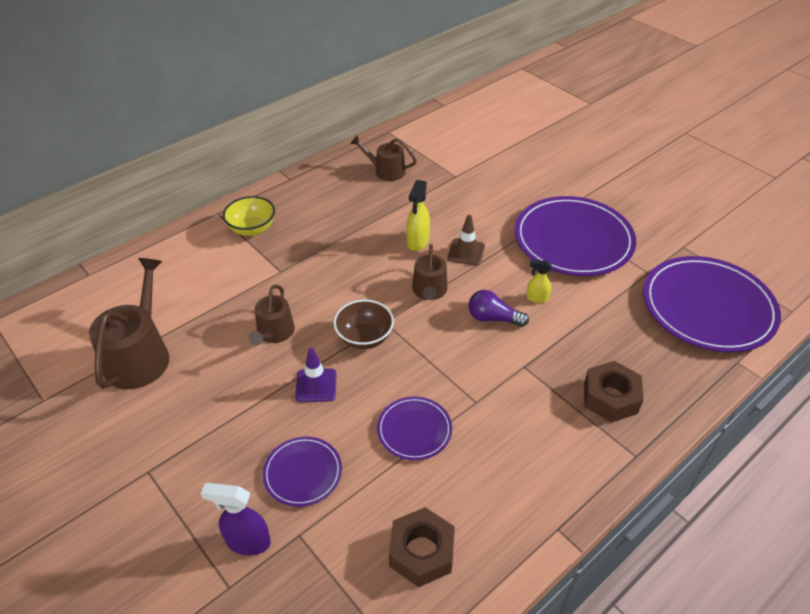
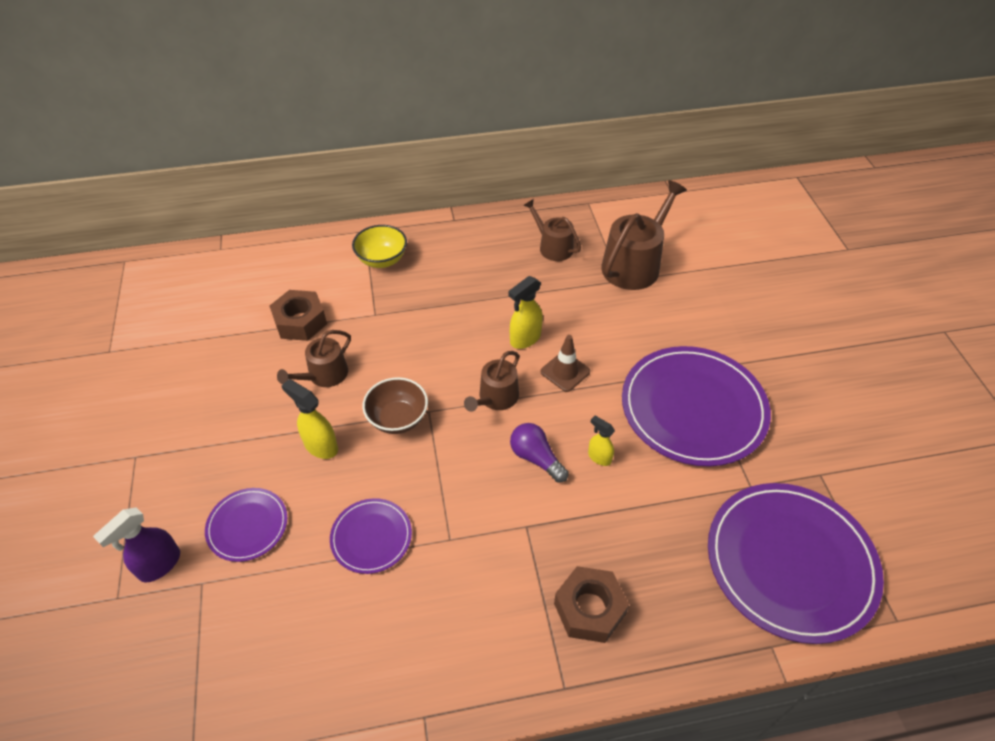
camera: 30 degrees right, 5 degrees up
brown watering can [89,258,169,389] -> brown watering can moved to [601,180,687,290]
purple spray bottle [201,483,271,556] -> purple spray bottle turned 90 degrees counterclockwise [93,507,180,582]
purple traffic cone [295,348,336,402] -> yellow spray bottle [281,379,338,459]
brown nut [389,507,455,587] -> brown nut moved to [270,290,327,341]

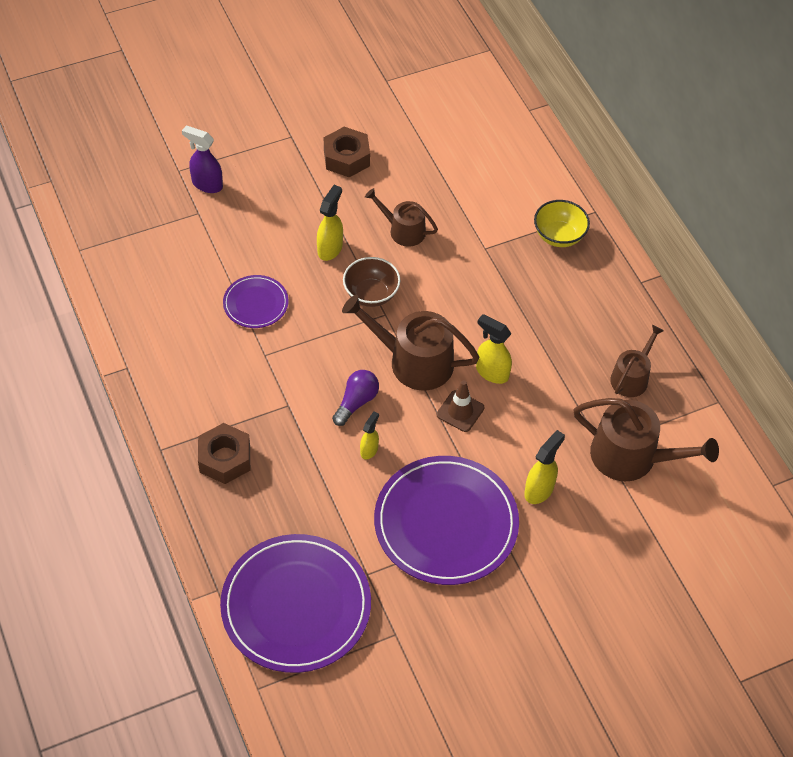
camera: 75 degrees right, 5 degrees up
purple plate [205,488,287,562] -> none
brown nut [270,290,327,341] -> brown nut moved to [324,127,370,177]
brown watering can [464,351,519,412] -> brown watering can [342,295,479,390], size x1.67
none -> yellow spray bottle [524,430,565,504]

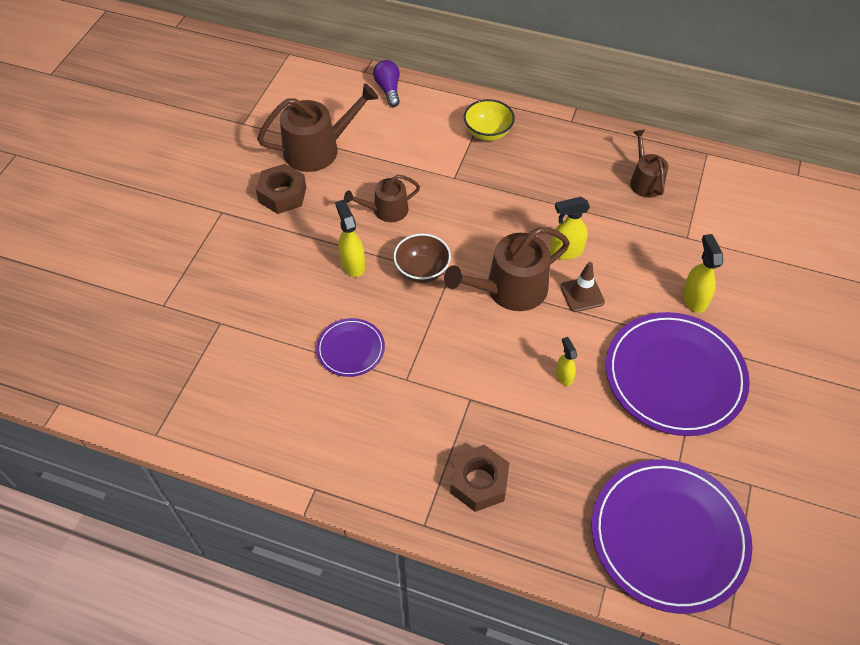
camera: 45 degrees left, 0 degrees up
purple spray bottle [182,126,223,193] -> none
purple light bulb [332,370,379,426] -> purple light bulb moved to [373,60,400,107]
brown watering can [574,398,719,481] -> brown watering can moved to [257,84,378,172]

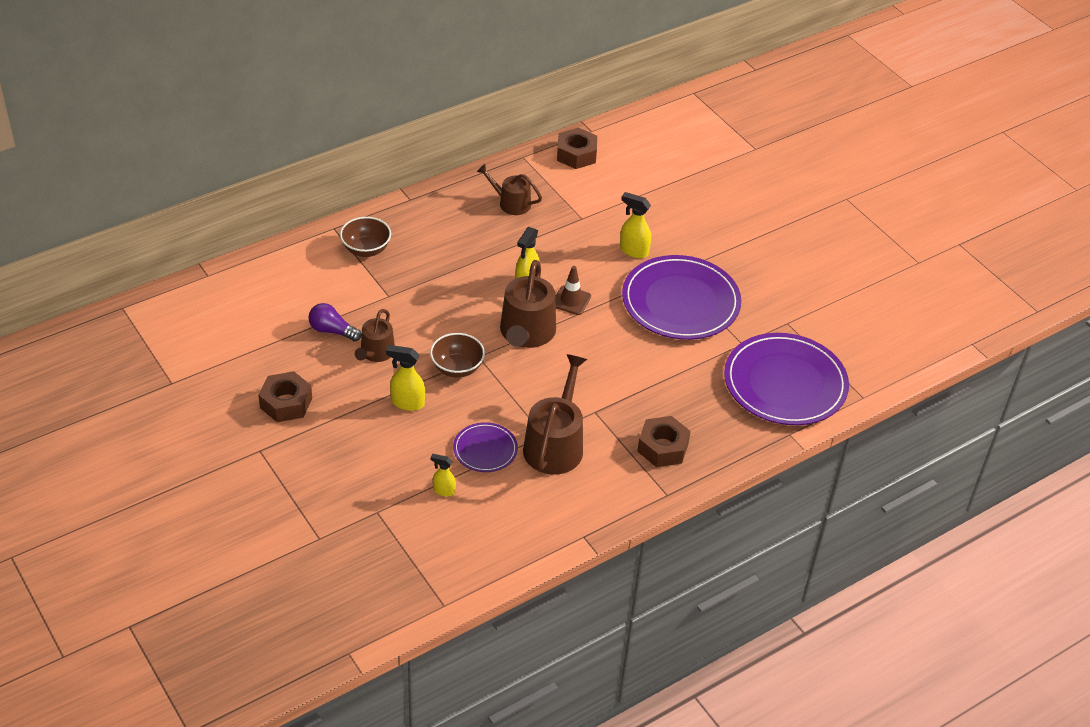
camera: 55 degrees left, 10 degrees down
brown watering can [257,84,378,172] -> brown watering can moved to [523,354,587,475]
purple light bulb [373,60,400,107] -> purple light bulb moved to [308,303,361,341]
yellow bowl [464,99,515,141] -> brown bowl [340,217,391,257]
yellow spray bottle [556,337,577,386] -> yellow spray bottle moved to [431,454,456,497]
none -> brown nut [557,128,597,169]

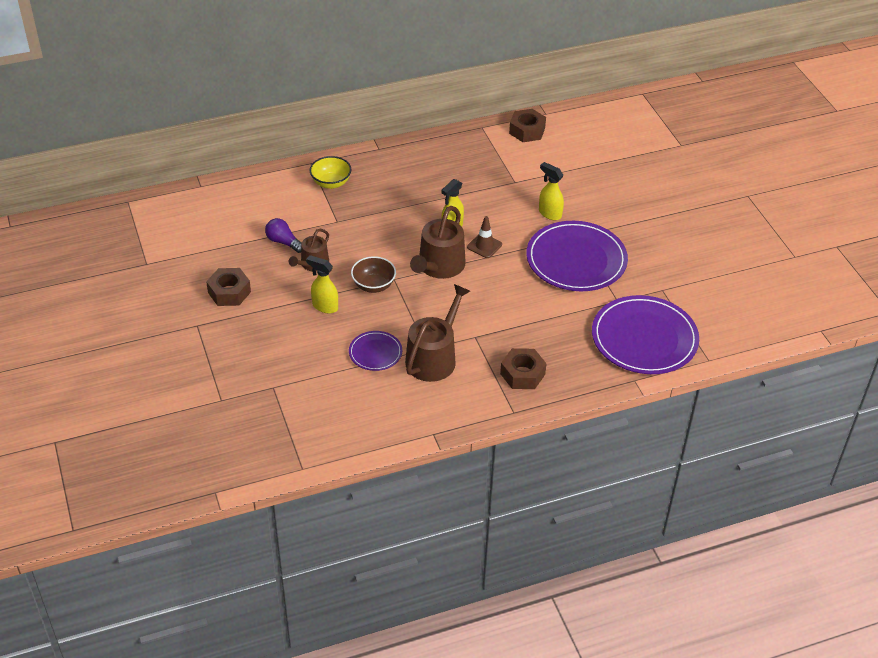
camera: 15 degrees right, 0 degrees up
brown bowl [340,217,391,257] -> yellow bowl [309,156,352,189]
yellow spray bottle [431,454,456,497] -> none
brown watering can [477,164,542,215] -> none

